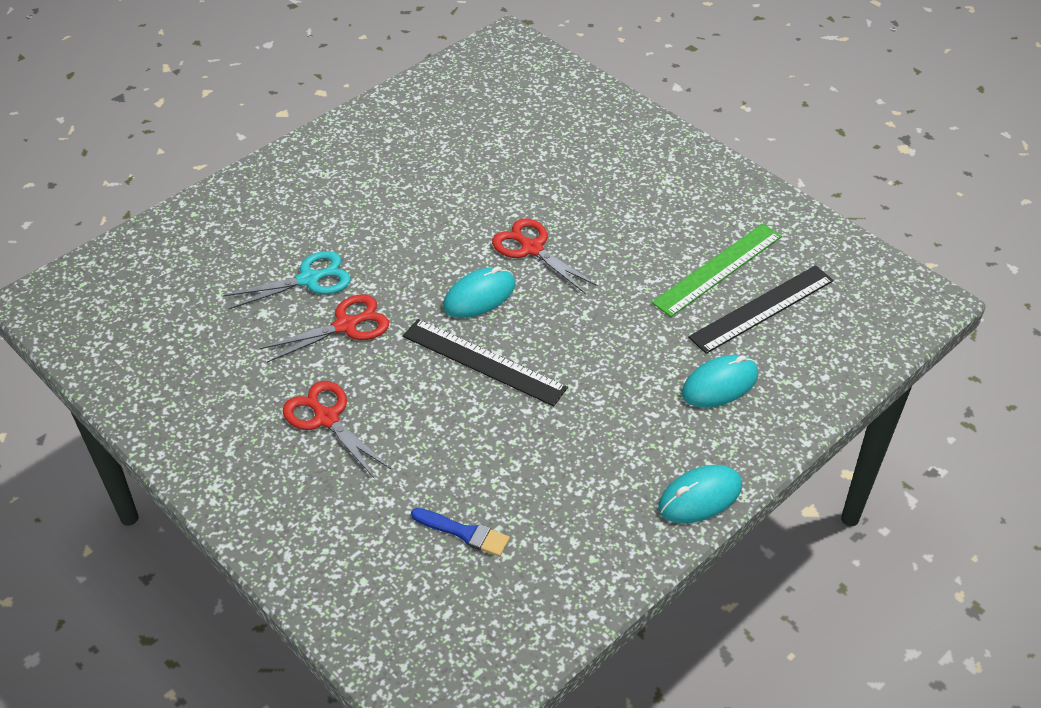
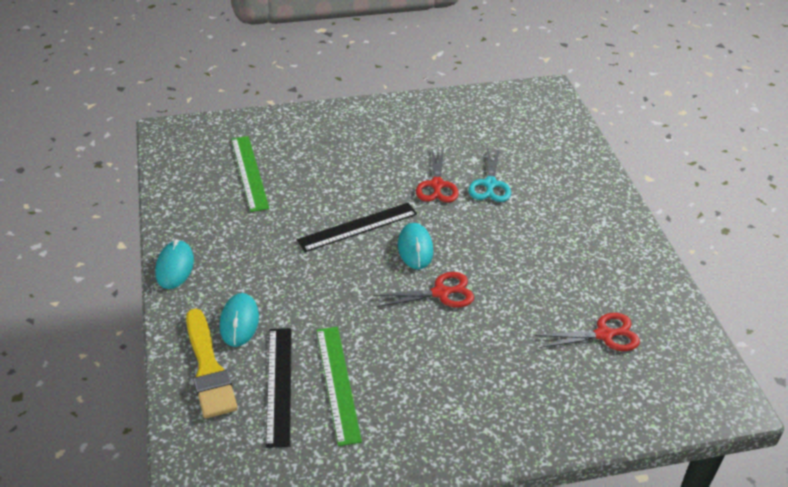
camera: 120 degrees right, 5 degrees down
red scissors [283,381,391,479] -> red scissors moved to [535,313,640,351]
blue brush [411,508,510,557] -> green ruler [231,136,269,212]
none -> yellow brush [186,309,238,419]

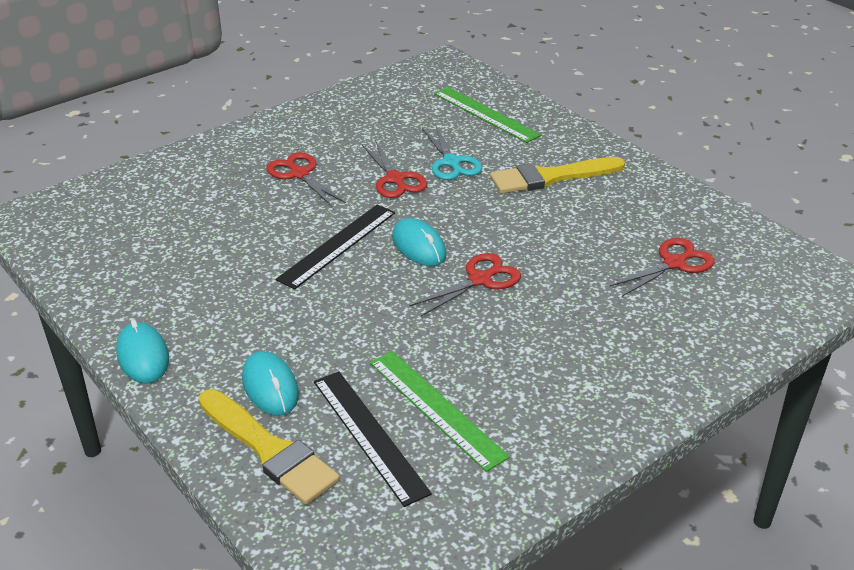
camera: 25 degrees left, 5 degrees down
green ruler [231,136,269,212] -> green ruler moved to [434,87,541,143]
none -> red scissors [266,152,346,207]
none -> yellow brush [490,157,625,194]

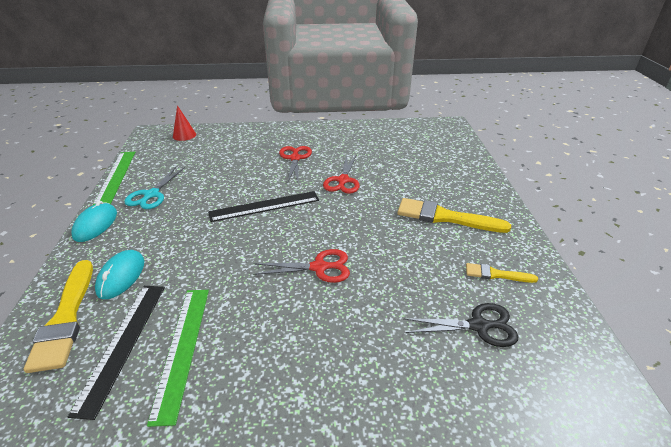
camera: 35 degrees right, 0 degrees up
turquoise mouse [392,218,447,266] -> none
turquoise scissors [422,124,482,180] -> turquoise scissors moved to [124,167,185,209]
green ruler [434,87,541,143] -> green ruler moved to [92,152,135,206]
red scissors [609,238,715,297] -> black scissors [403,303,518,347]
none -> red cone [173,105,196,141]
none -> yellow brush [466,263,538,283]

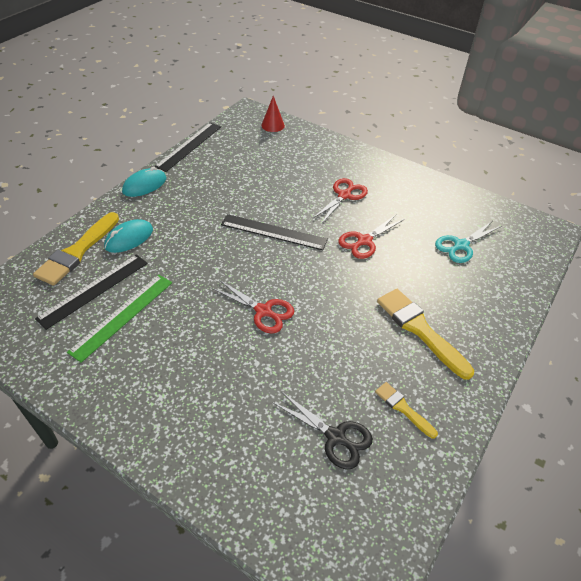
camera: 35 degrees right, 10 degrees up
green ruler [92,152,135,206] -> black ruler [154,122,221,172]
turquoise scissors [124,167,185,209] -> turquoise scissors moved to [435,221,502,263]

